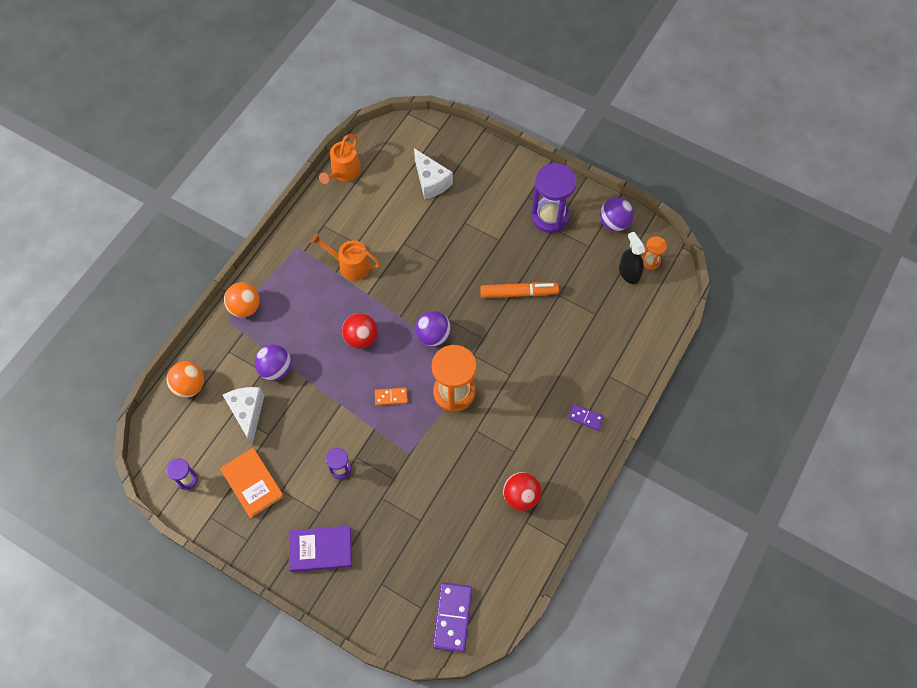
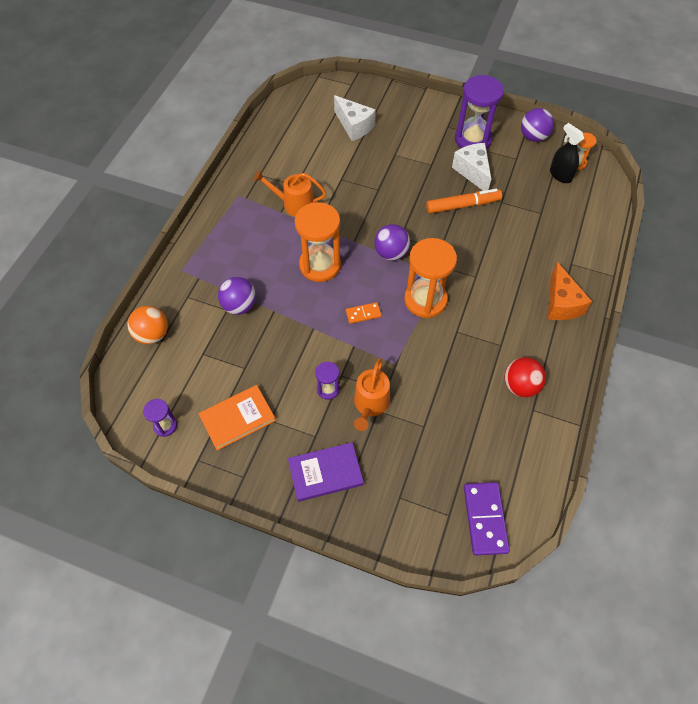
camera: 10 degrees left, 5 degrees down
orange book [220,448,284,518] -> orange book turned 75 degrees counterclockwise [199,385,276,451]
white cheese [223,387,264,445] -> white cheese moved to [452,143,491,191]
orange ball [224,282,260,317] -> none
orange watering can [319,134,361,184] -> orange watering can moved to [354,358,390,431]
red ball [342,313,378,349] -> orange hourglass [294,202,341,282]
purple domino [568,404,604,431] -> orange cheese [548,262,592,320]

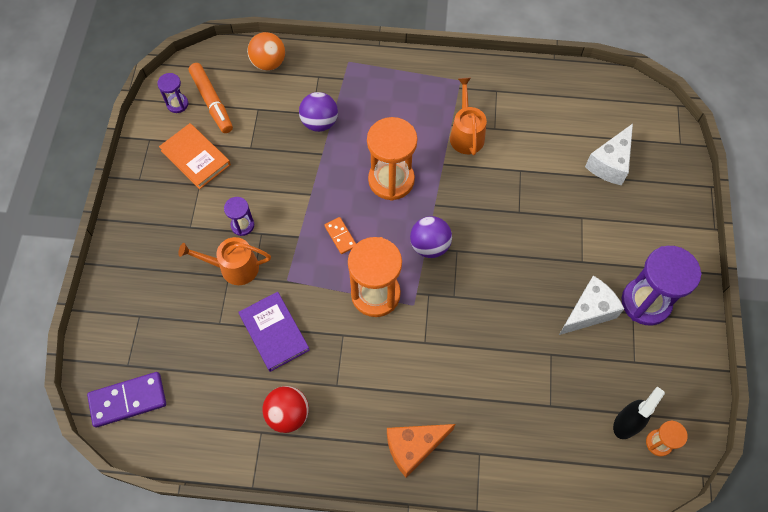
camera: 75 degrees right, 5 degrees up
purple book [288,442,364,502] -> purple book moved to [239,292,310,372]
orange marker [426,189,502,214] -> orange marker moved to [189,63,233,133]
purple ball [521,108,554,142] -> none

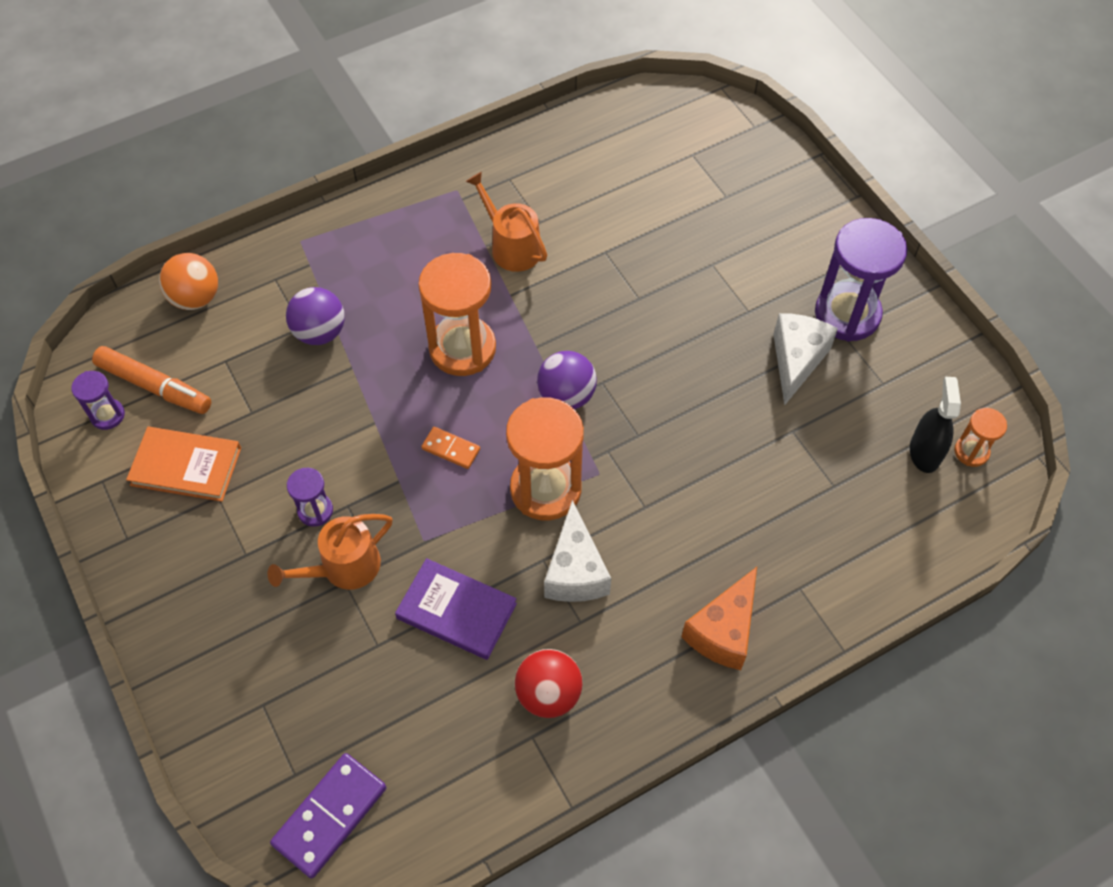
camera: 35 degrees left, 5 degrees down
white cheese [585,124,633,185] -> white cheese moved to [544,500,611,602]

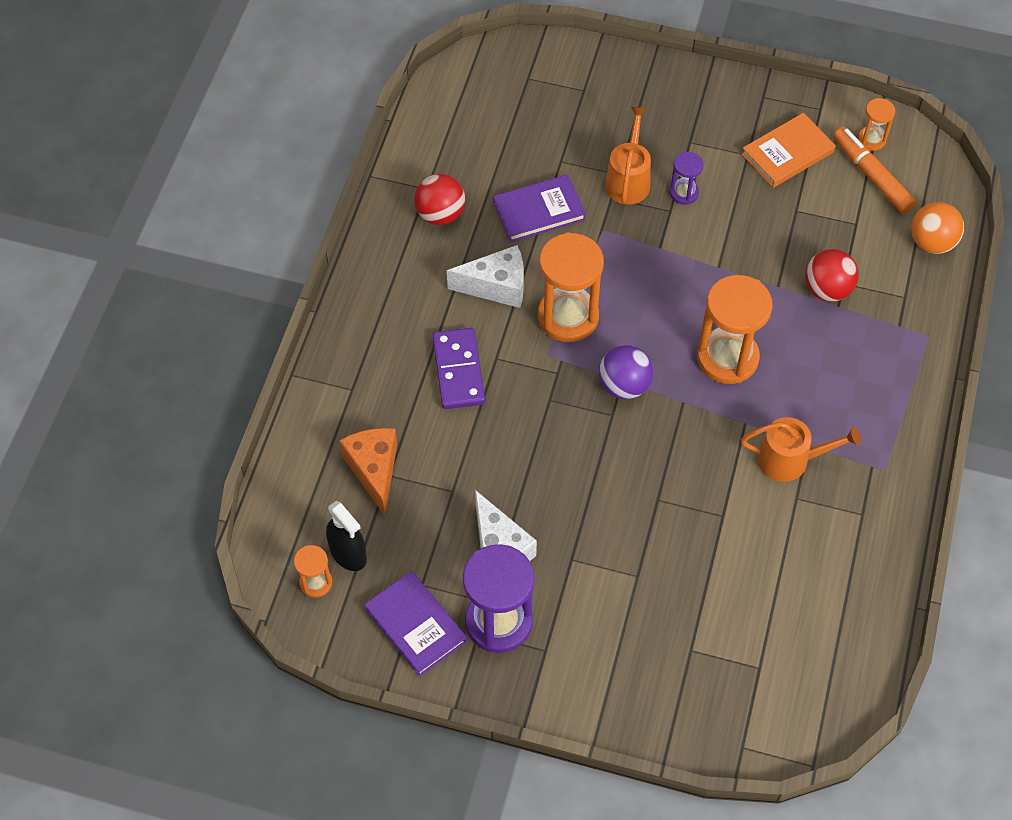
camera: 135 degrees right, 0 degrees up
purple hourglass [71,371,125,430] -> orange hourglass [858,98,895,151]
orange marker [92,346,211,414] -> orange marker turned 75 degrees clockwise [833,127,916,214]
purple domino [270,753,386,878] -> purple domino moved to [432,328,485,409]
purple ball [286,287,345,345] -> red ball [805,249,859,301]
orange domino [421,427,480,469] -> none
white cheese [544,500,611,602] -> white cheese turned 135 degrees clockwise [447,245,524,308]
orange cheese [682,567,757,670] -> orange cheese moved to [339,428,397,516]
none -> purple book [364,571,467,677]

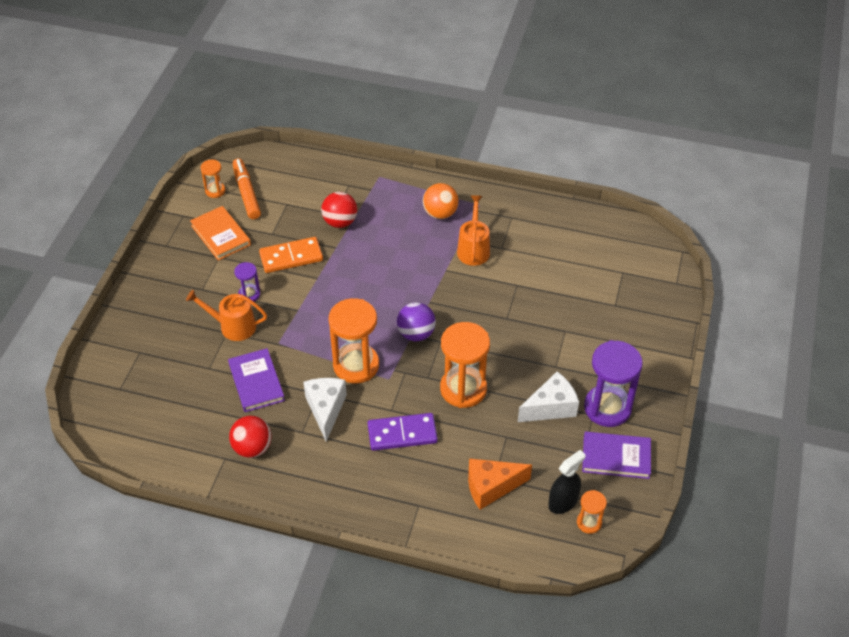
camera: 90 degrees left, 10 degrees down
purple book [364,571,467,677] -> purple book turned 45 degrees clockwise [582,432,651,479]
orange hourglass [697,275,773,384] -> orange hourglass moved to [440,322,490,408]
orange marker [833,127,916,214] -> orange marker turned 105 degrees clockwise [233,158,261,219]
orange ball [911,202,964,254] -> orange ball moved to [423,183,458,219]
none -> orange domino [259,237,323,273]

